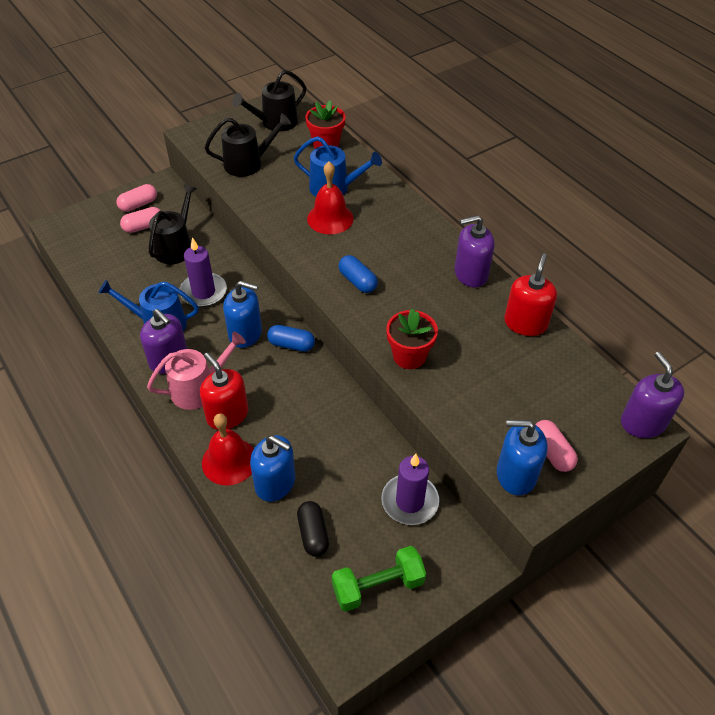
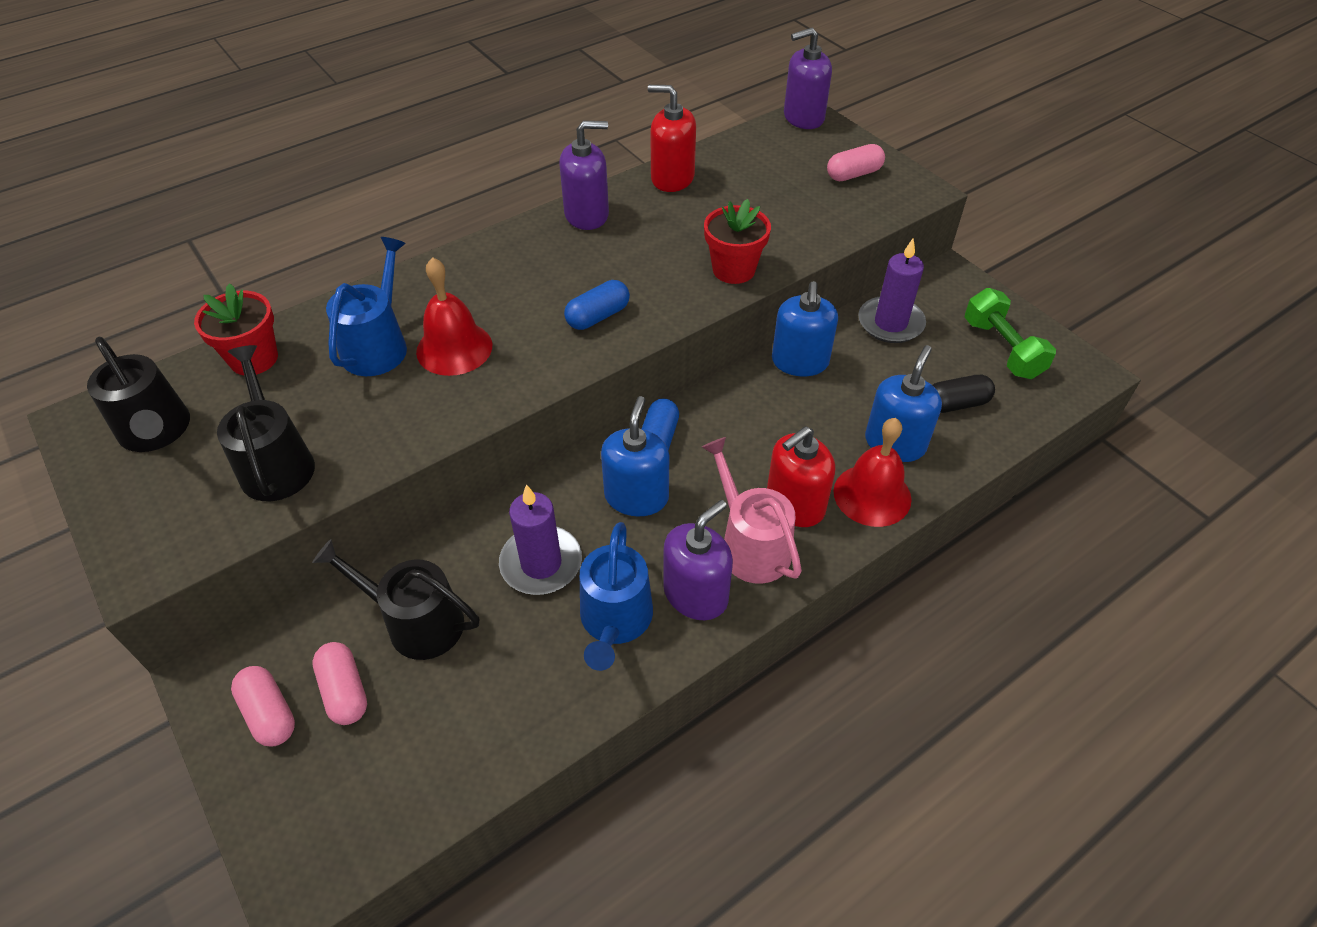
camera: 90 degrees left, 0 degrees up
purple soap dispenser [454,215,495,287] -> purple soap dispenser turned 90 degrees counterclockwise [559,121,609,230]
blue soap dispenser [497,420,548,495] -> blue soap dispenser moved to [772,281,838,376]

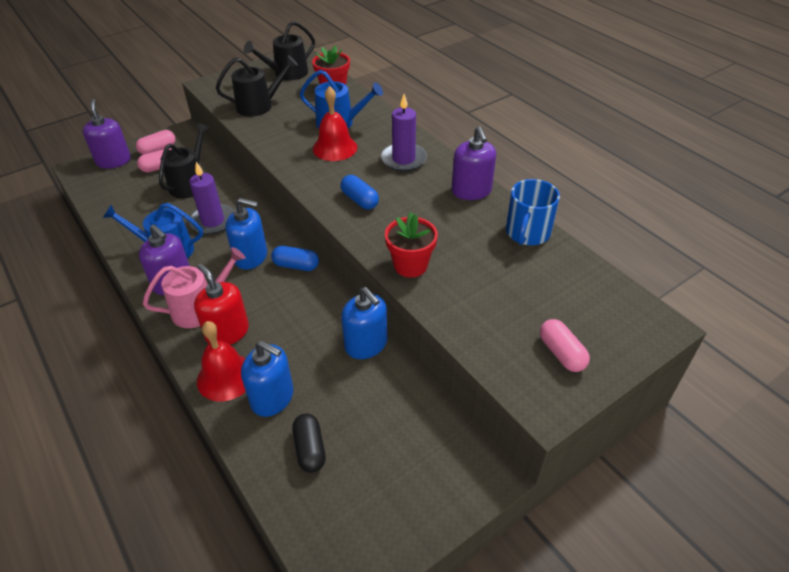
camera: 90 degrees right, 5 degrees down
red soap dispenser [648,85,696,192] -> blue mug [506,179,560,245]
blue soap dispenser [772,281,838,376] -> blue soap dispenser turned 135 degrees counterclockwise [341,287,387,359]
purple soap dispenser [784,28,832,129] -> purple soap dispenser moved to [83,99,131,169]
purple candle [858,238,926,343] -> purple candle moved to [381,94,427,172]
green dumbbell [964,288,1056,379] -> none

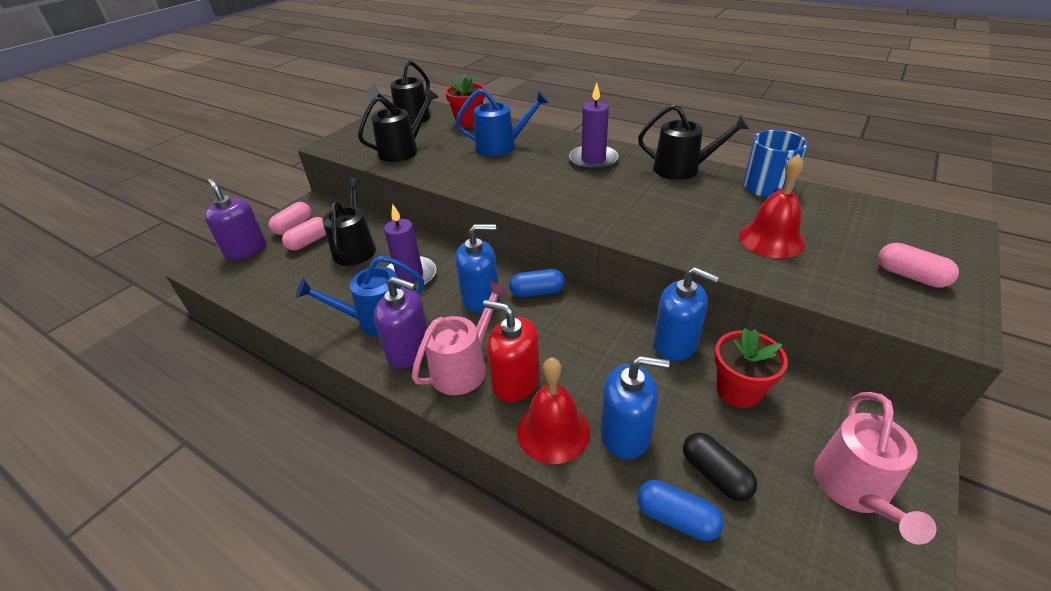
camera: 20 degrees left, 5 degrees down
red bell [313,86,357,161] -> red bell moved to [739,154,805,258]
blue capsule [340,175,379,209] -> blue capsule moved to [637,480,724,541]
red flower pot [385,212,438,278] -> red flower pot moved to [714,328,788,408]
purple soap dispenser [451,126,496,200] -> black watering can [638,104,750,180]
none -> pink watering can [814,392,936,545]

